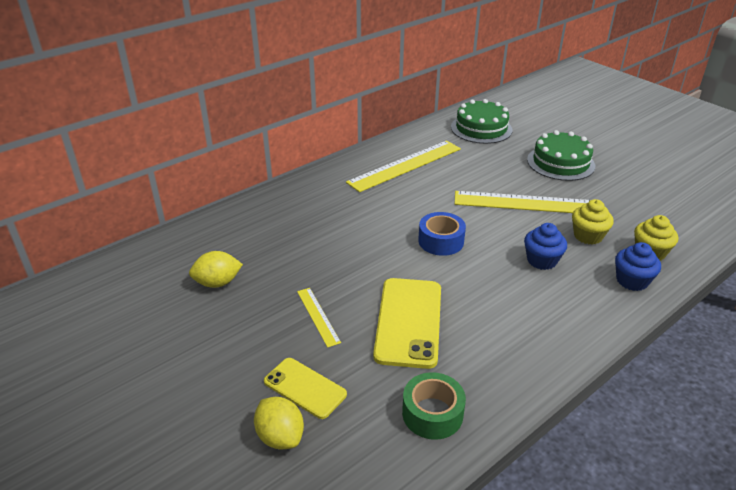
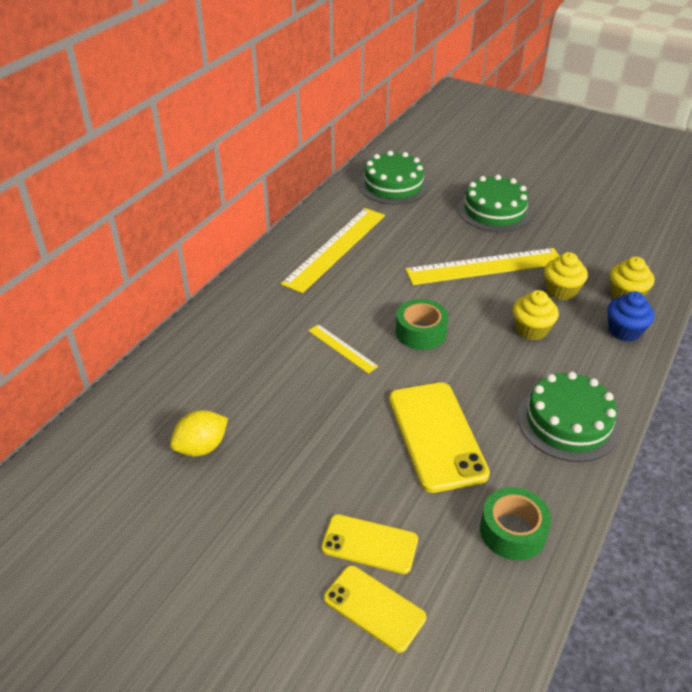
camera: 20 degrees left, 5 degrees up
yellow lemon [254,397,304,449] -> yellow phone [324,565,426,653]
yellow ruler [297,288,341,348] -> yellow ruler moved to [308,324,379,374]
blue tape [418,212,466,256] -> green tape [396,299,449,350]
blue cupcake [524,223,567,270] -> yellow cupcake [513,290,559,340]
none -> green cake [518,372,620,462]

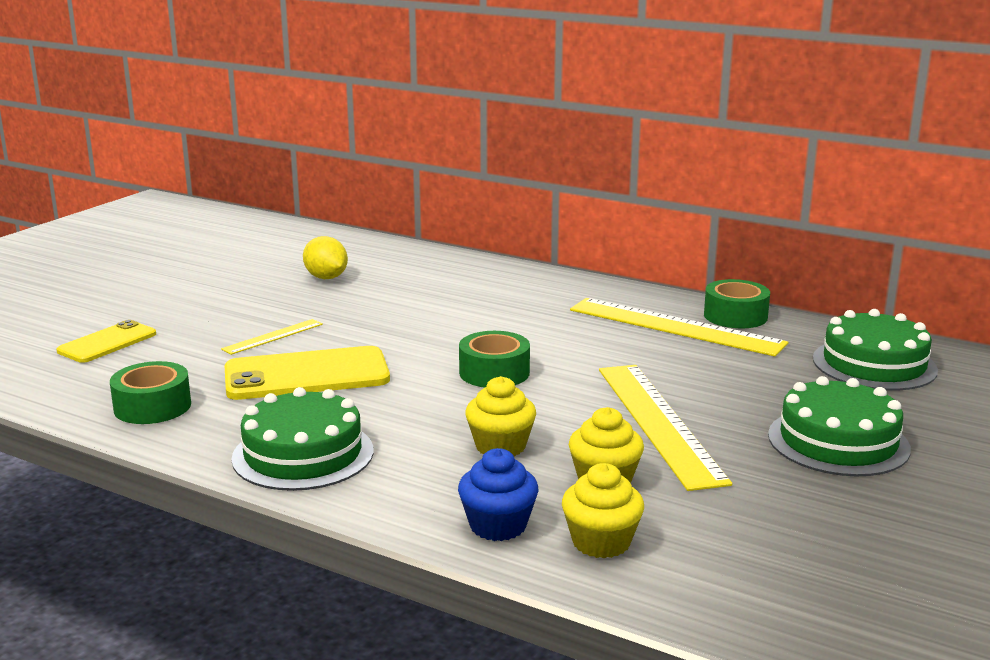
camera: 90 degrees right, 20 degrees down
yellow ruler [308,324,379,374] -> yellow ruler moved to [221,319,323,355]
yellow phone [321,514,418,574] -> none
none -> green tape [704,279,770,328]

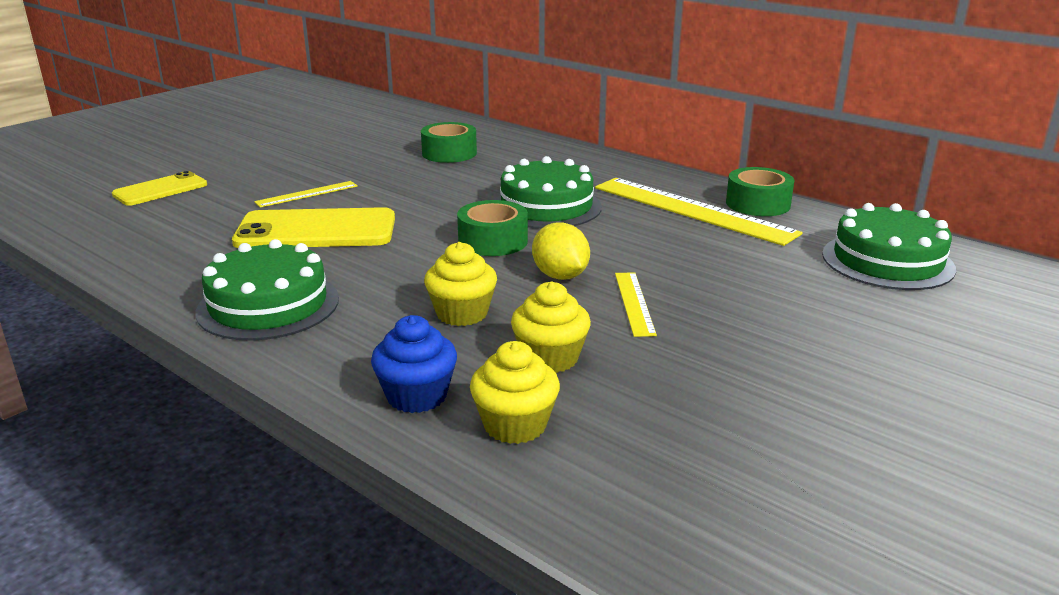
camera: 10 degrees right, 5 degrees up
green tape [110,361,191,424] -> green tape moved to [421,122,477,163]
yellow lemon [303,236,348,279] -> yellow lemon moved to [532,222,590,280]
yellow ruler [599,365,732,491] -> yellow ruler [615,272,657,337], size x0.48
green cake [768,376,911,476] -> green cake moved to [495,156,602,229]

